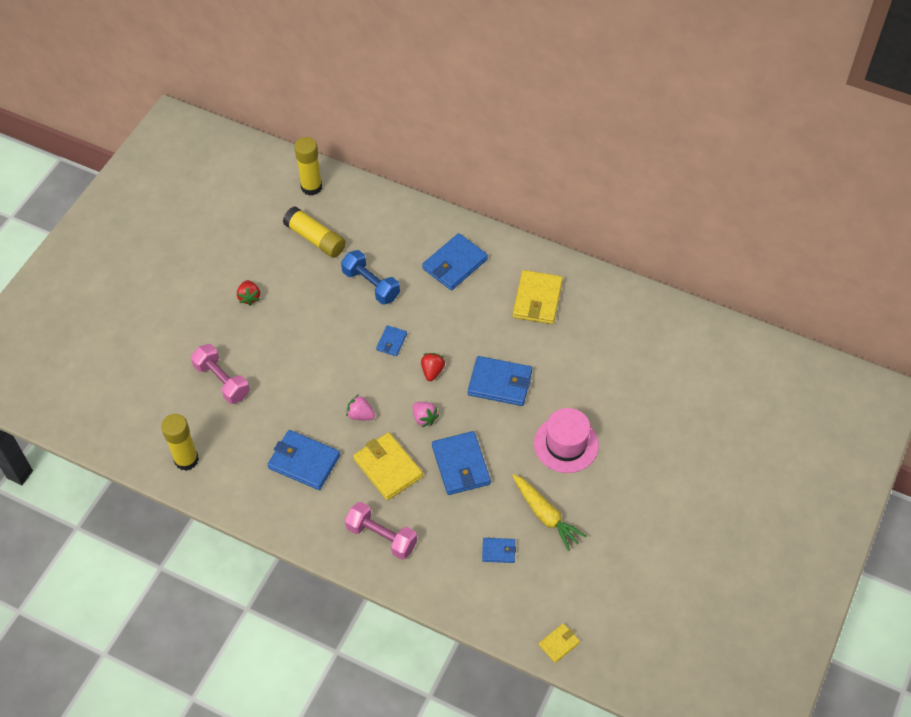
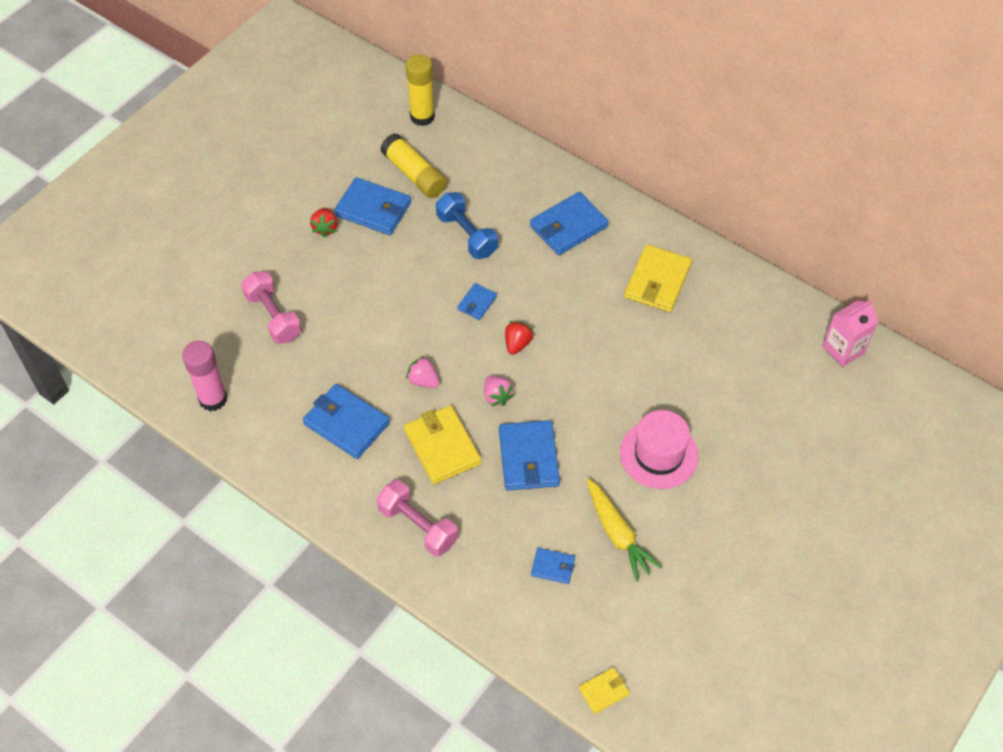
camera: 10 degrees right, 0 degrees up
yellow glue stick [161,414,199,471] -> pink glue stick [182,341,227,411]
blue wallet [468,356,532,406] -> blue wallet moved to [334,177,411,235]
none -> pink carton [822,300,878,367]

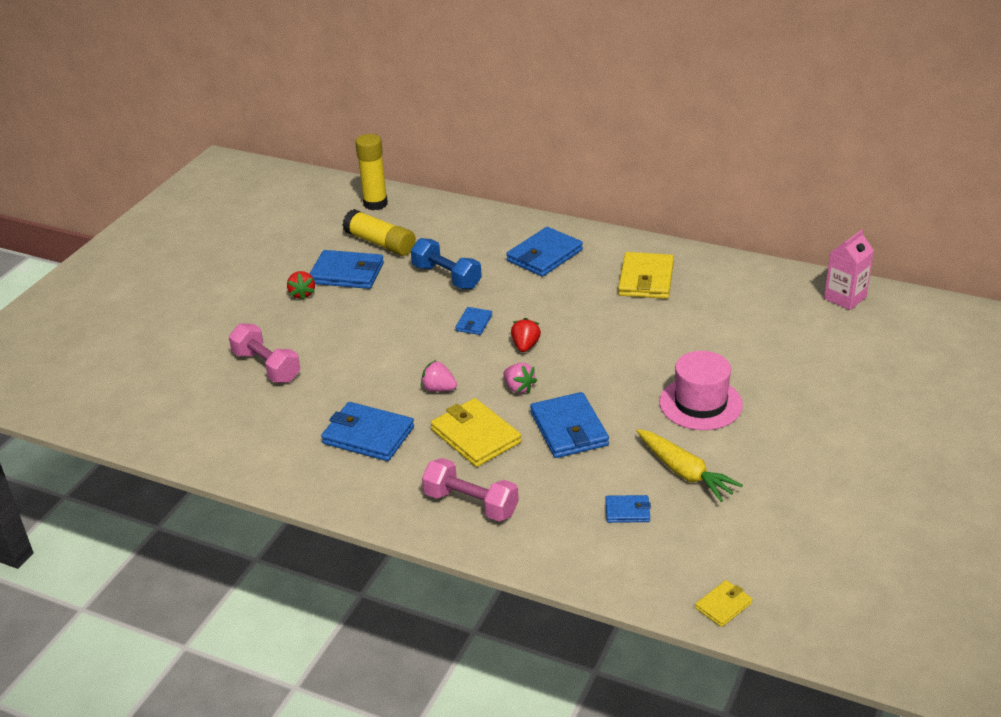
camera: 10 degrees left, 20 degrees down
pink glue stick [182,341,227,411] -> none

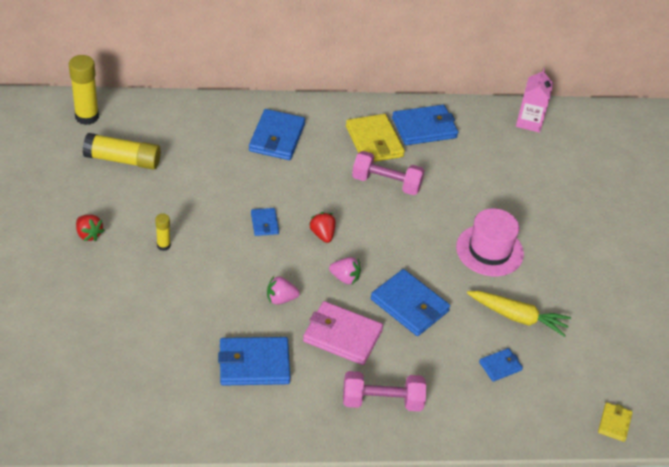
camera: 35 degrees left, 10 degrees up
pink dumbbell [229,323,300,383] -> pink dumbbell moved to [352,151,425,195]
blue wallet [309,250,384,289] -> blue wallet moved to [392,105,458,145]
blue dumbbell [411,238,482,289] -> none
yellow wallet [431,398,521,467] -> pink wallet [303,301,383,365]
none -> yellow glue stick [155,213,171,251]

